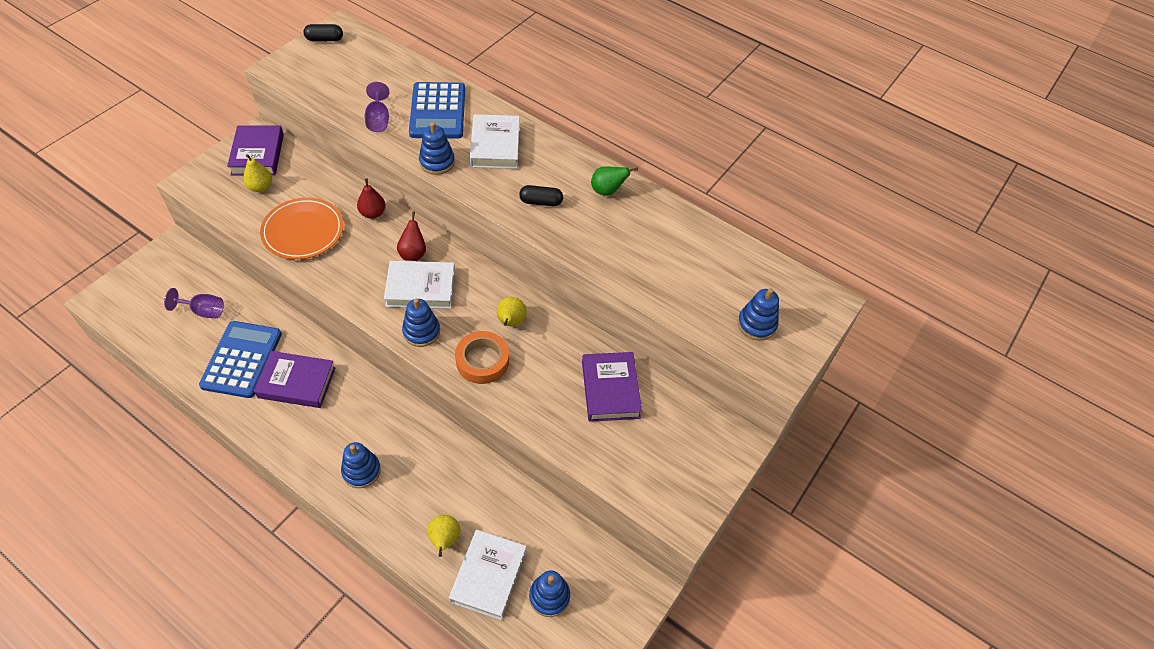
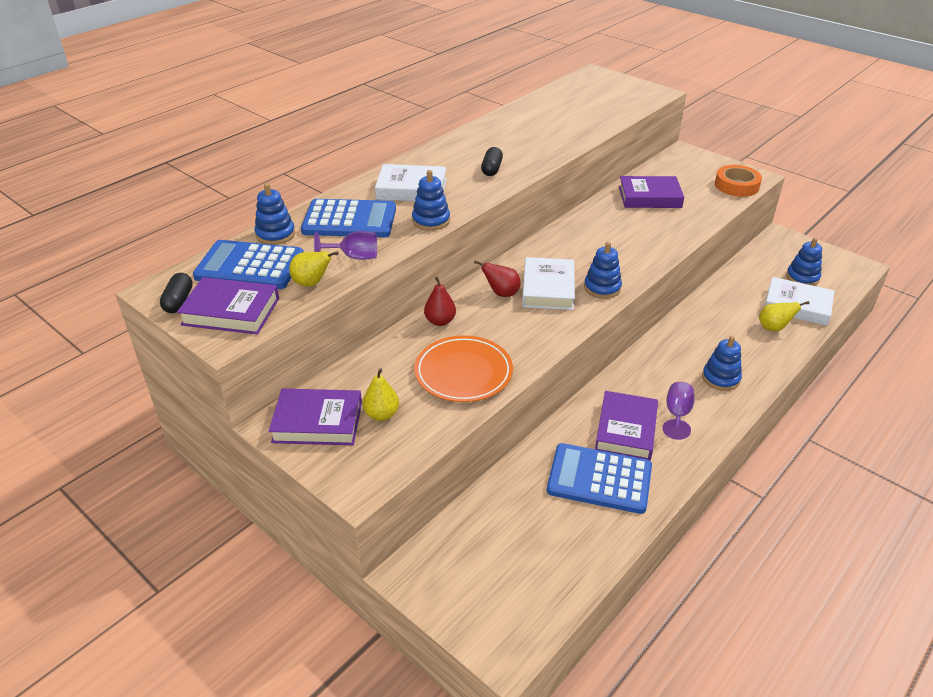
camera: 80 degrees left, 15 degrees down
purple goblet [164,288,224,318] -> purple goblet moved to [663,382,695,440]
orange tape [455,331,509,384] -> orange tape moved to [715,165,762,197]
yellow pear [497,297,527,326] -> yellow pear moved to [289,251,339,287]
green pear [591,167,638,196] -> none
blue stacking toy [737,288,779,341] -> blue stacking toy moved to [255,183,295,245]
none -> purple book [177,277,279,335]
none -> blue calculator [193,240,303,289]

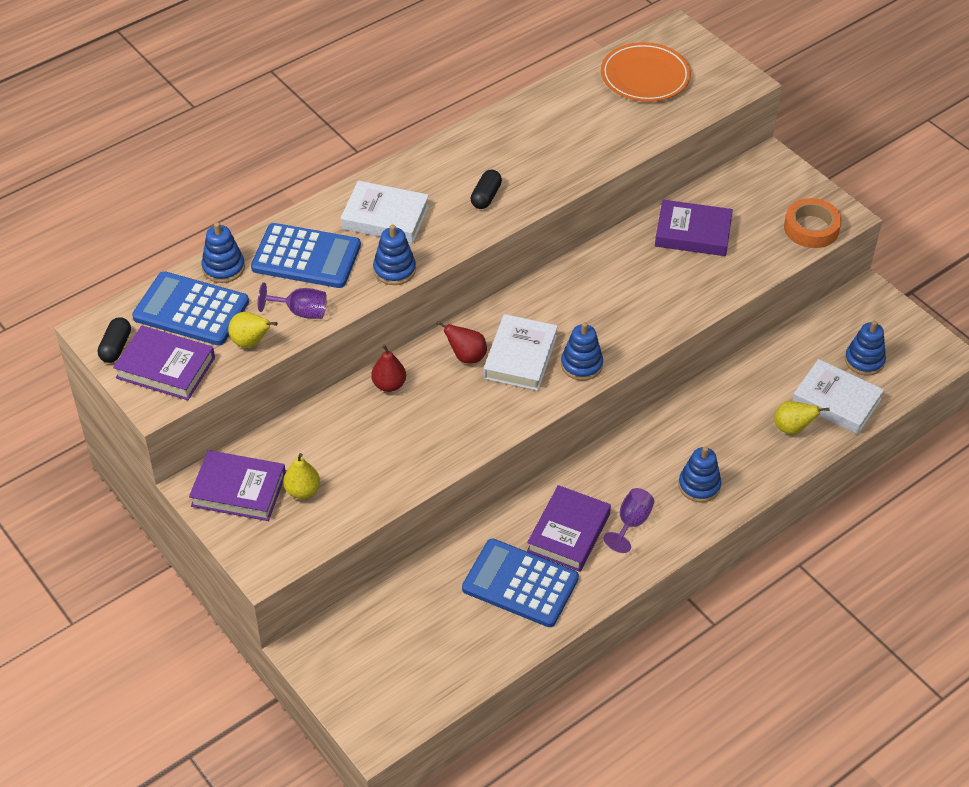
camera: 10 degrees right, 10 degrees up
orange plate [414,335,513,402] -> orange plate moved to [601,42,691,102]

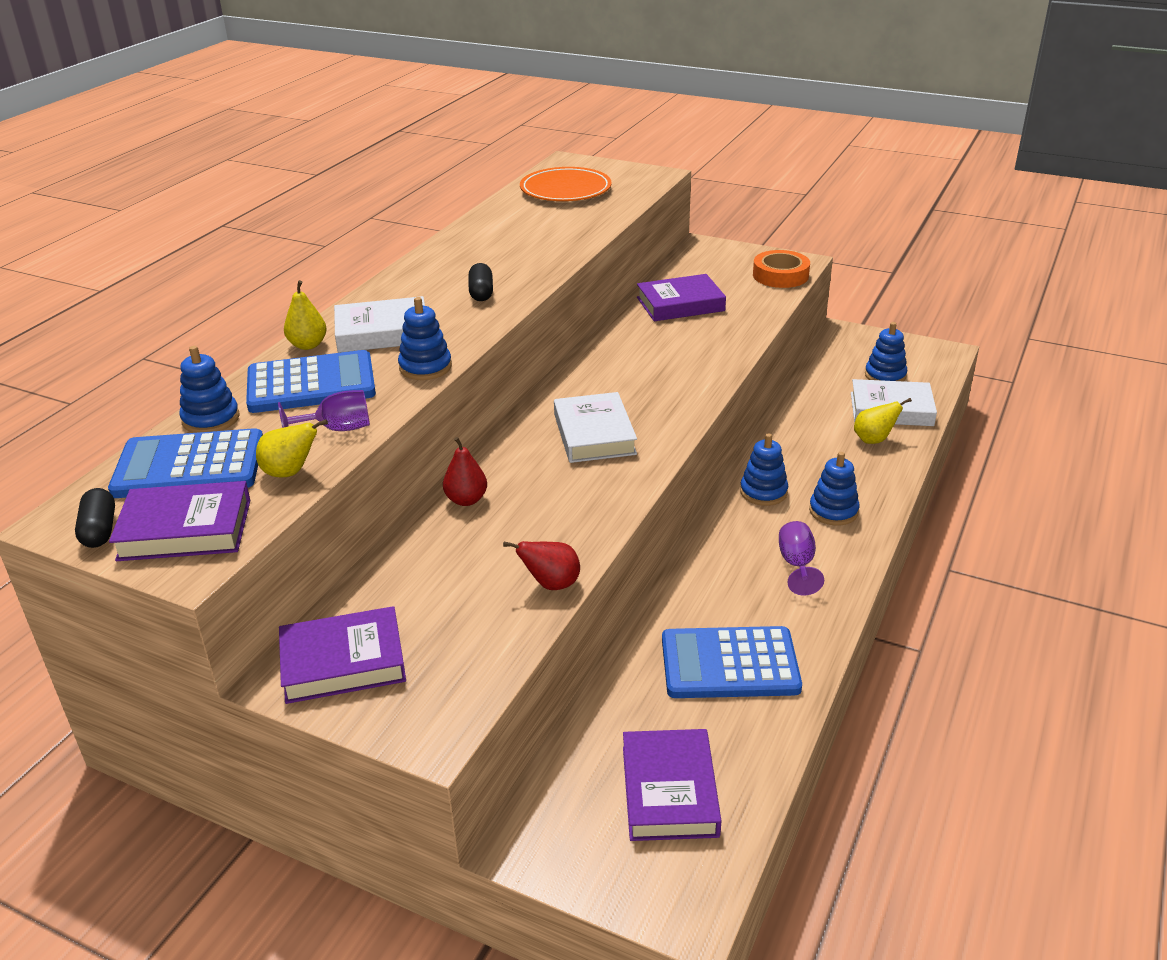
camera: 25 degrees left, 15 degrees down
yellow pear [283,453,320,499] -> yellow pear moved to [284,280,327,350]
red pear [436,321,487,364] -> red pear moved to [503,541,580,590]
purple book [527,485,611,572] -> purple book moved to [623,729,722,841]
blue stacking toy [561,322,603,380] -> blue stacking toy moved to [740,433,788,506]

